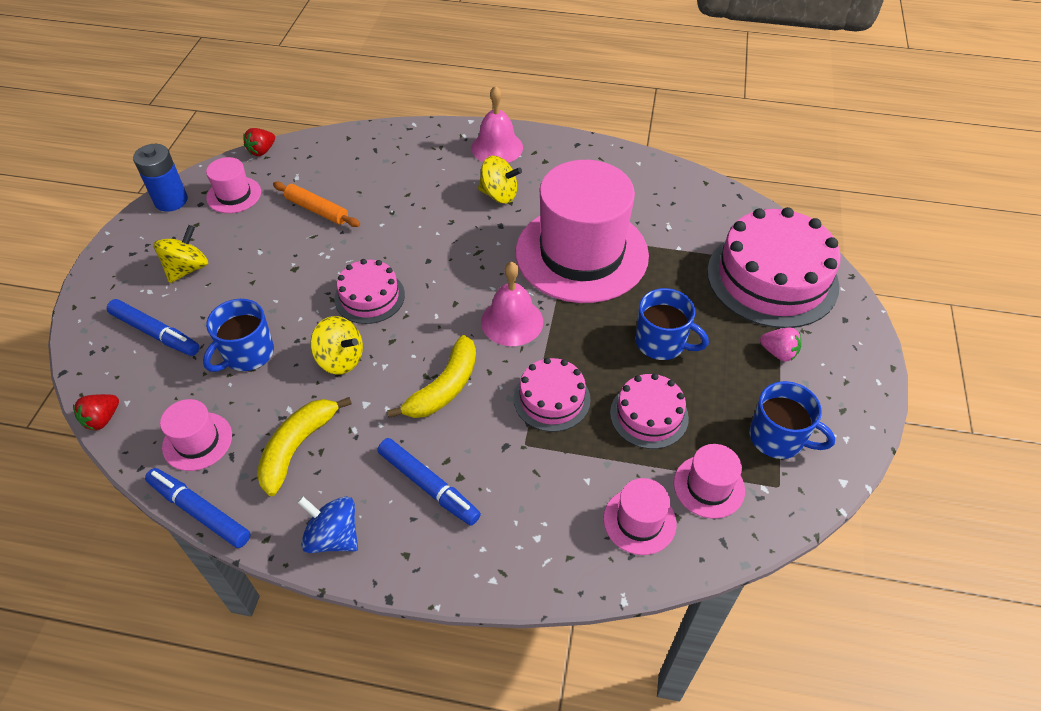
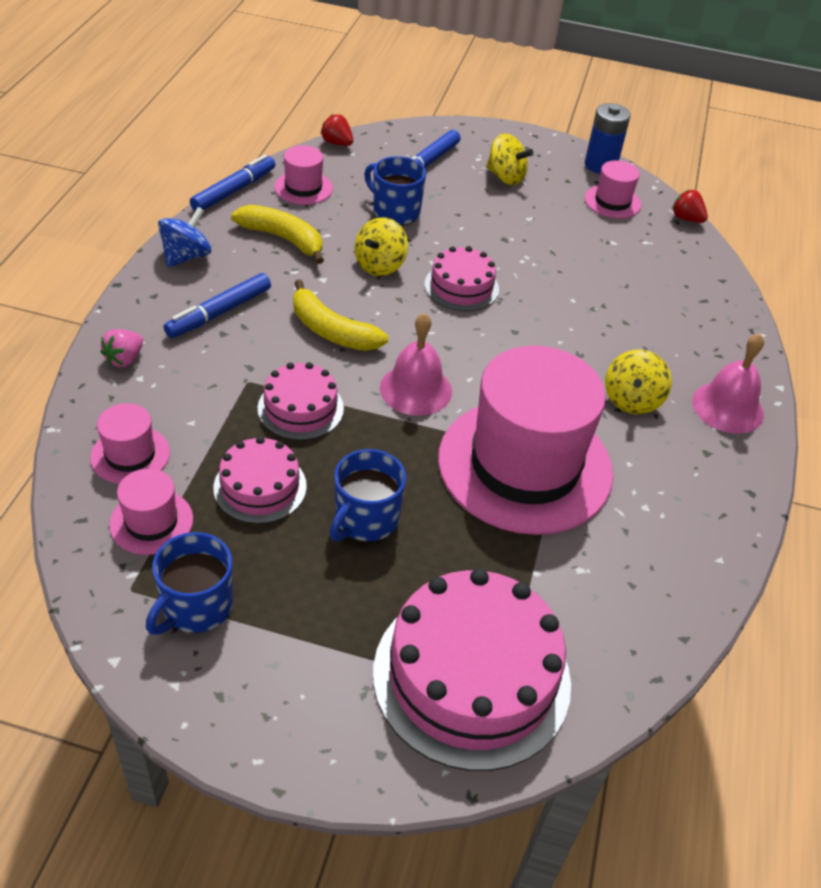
camera: 90 degrees right, 5 degrees down
orange rolling pin [273,182,360,227] -> none
pink strawberry [760,327,801,361] -> pink strawberry moved to [101,329,143,367]

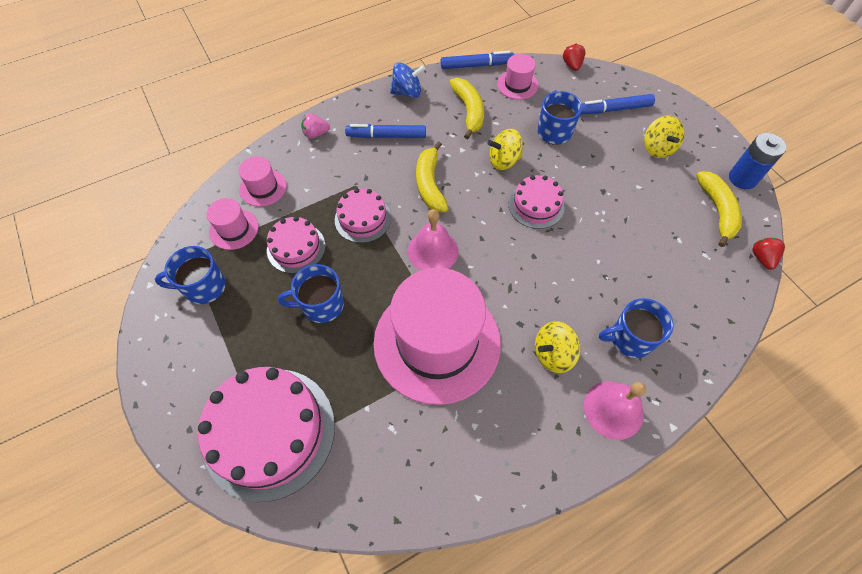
camera: 50 degrees right, 15 degrees up
pink hat [585,160,641,218] -> yellow banana [696,172,742,247]
none -> blue mug [599,298,674,358]

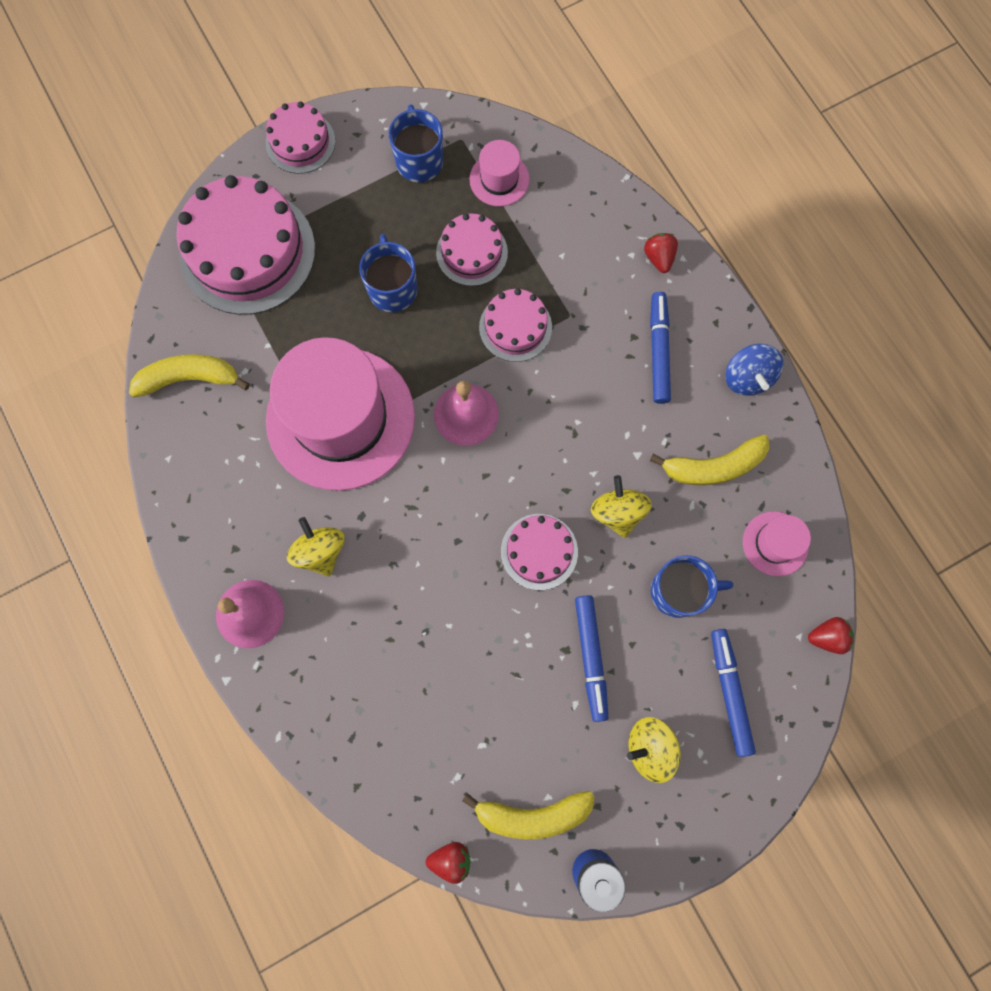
camera: 90 degrees right, 15 degrees up
pink hat [239,156,287,206] -> none
pink strawberry [301,113,330,138] -> red strawberry [644,233,678,273]
yellow banana [416,141,449,212] -> yellow banana moved to [129,354,250,397]
blue marker [441,51,514,69] -> blue marker moved to [575,595,608,722]
blue mug [599,298,674,358] -> none
none -> pink cake [266,101,335,174]

